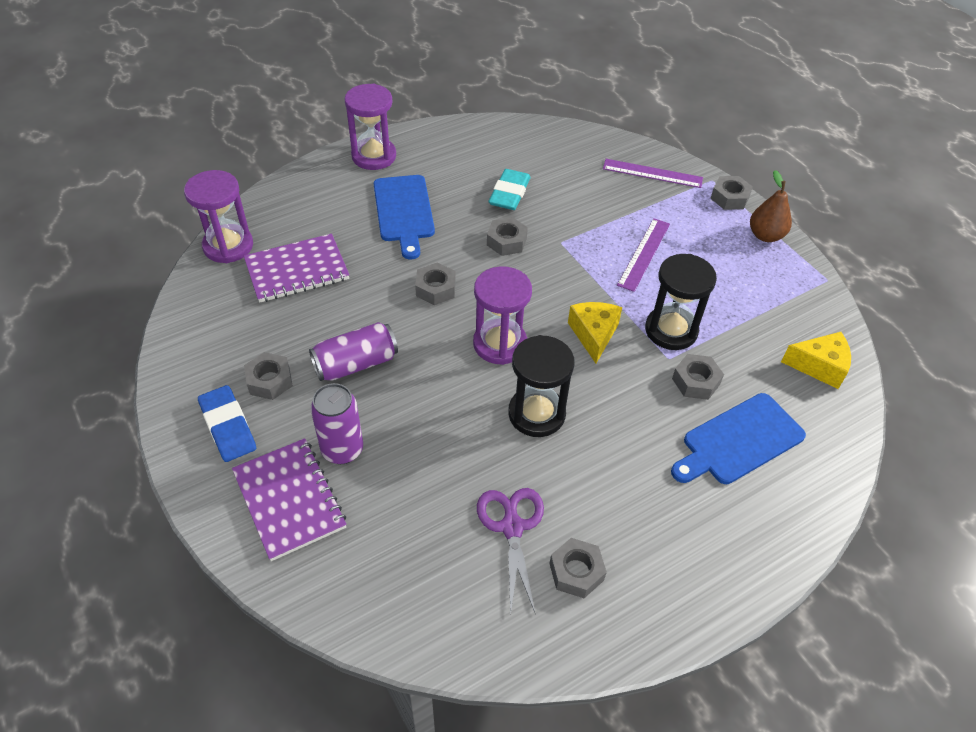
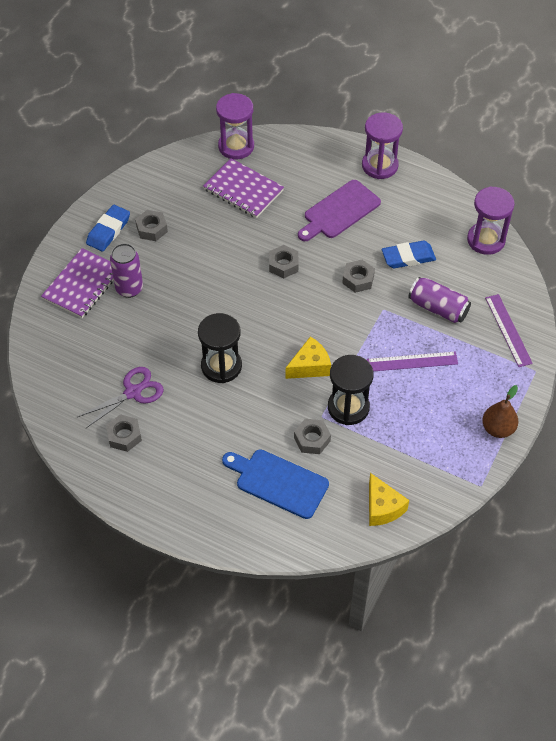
camera: 60 degrees right, 5 degrees up
purple can [309,322,398,381] -> purple can moved to [408,277,471,323]
blue cutting board [374,175,435,259] -> purple cutting board [298,180,381,241]
purple hourglass [473,266,532,365] -> purple hourglass moved to [467,187,515,255]
turquoise eraser [489,169,531,210] -> blue eraser [382,241,436,268]
grey nut [710,176,753,210] -> none

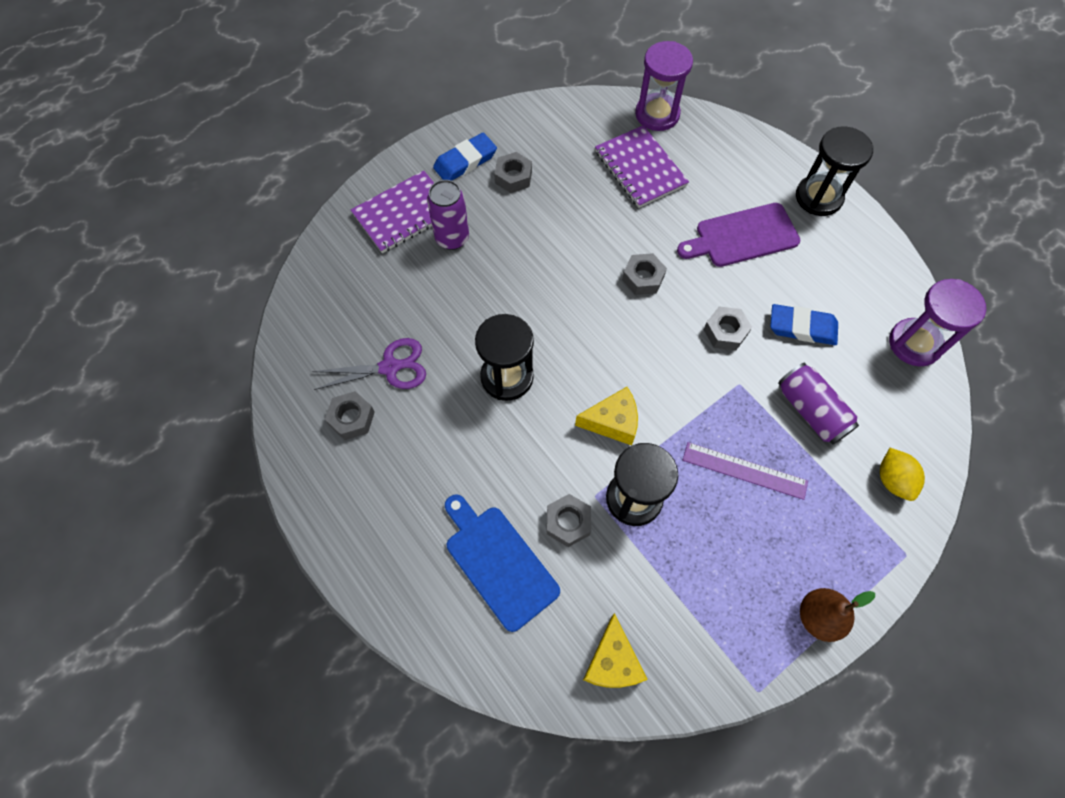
camera: 25 degrees right, 10 degrees up
purple hourglass [362,113,403,179] -> black hourglass [796,126,874,216]
purple ruler [485,294,533,367] -> yellow lemon [880,448,925,501]

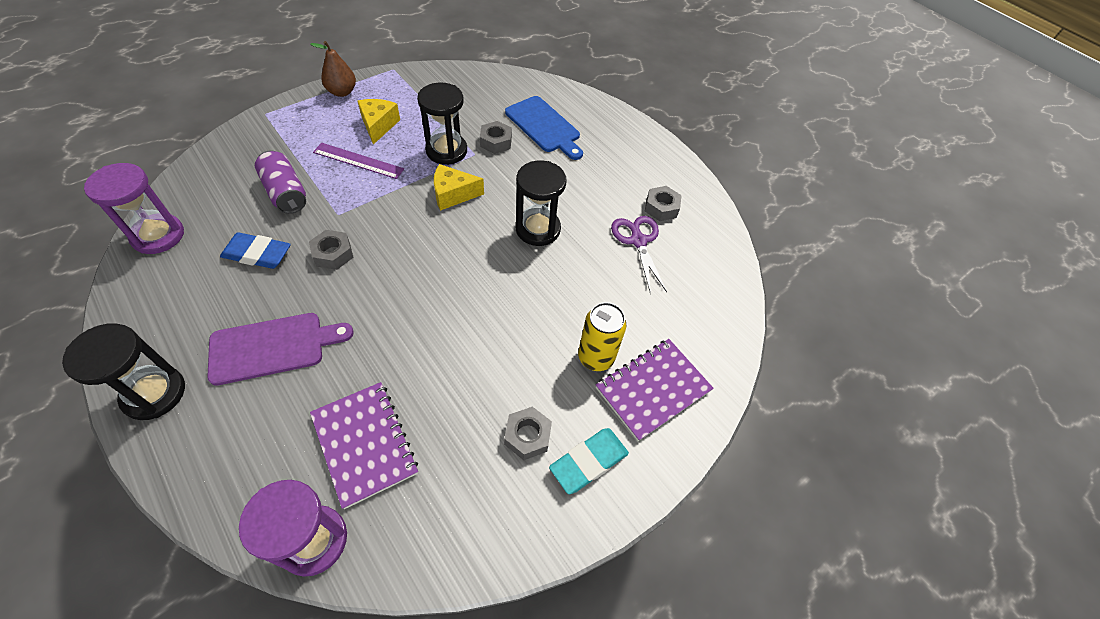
camera: 175 degrees right, 10 degrees down
purple scissors [312,338,426,390] -> purple scissors turned 90 degrees clockwise [611,216,667,294]
purple can [427,180,469,250] -> yellow can [578,302,626,371]
blue eraser [433,133,497,181] -> turquoise eraser [549,428,629,494]
yellow cheese [583,613,648,688] -> yellow cheese moved to [358,99,400,145]
grey nut [622,253,667,295] -> none
yellow lemon [880,448,925,501] -> none

